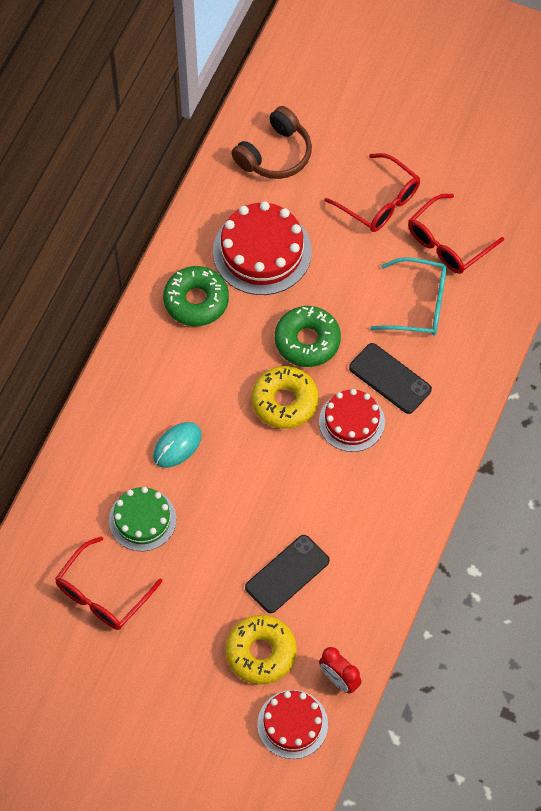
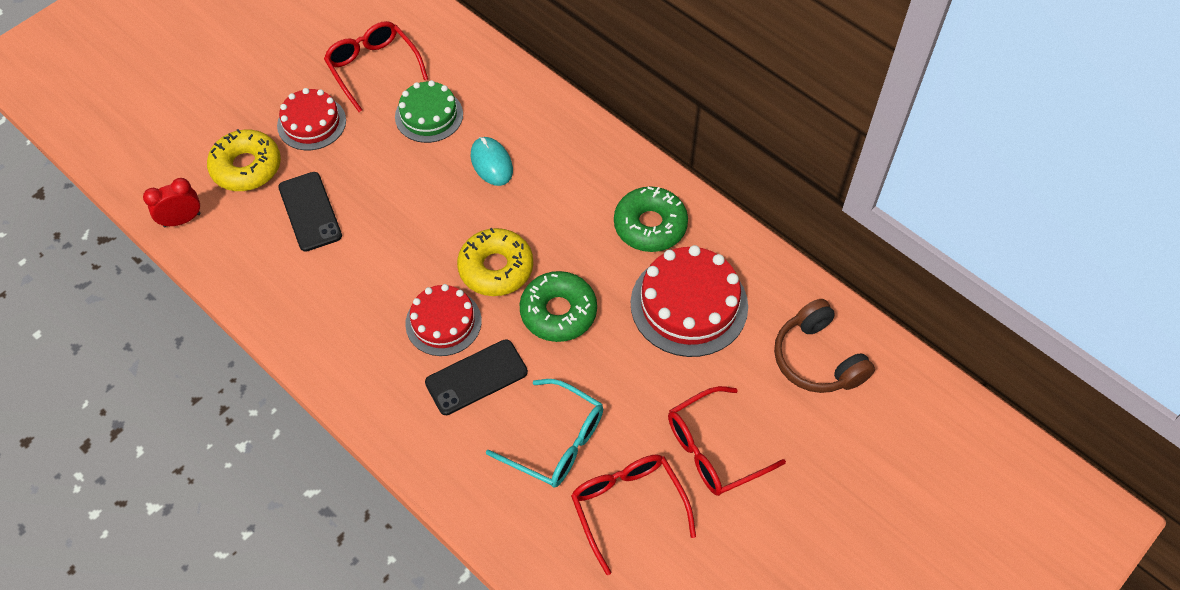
camera: 110 degrees right, 5 degrees down
red cake [257,690,328,759] -> red cake moved to [277,88,346,150]
turquoise glasses [370,257,447,335] -> turquoise glasses turned 90 degrees counterclockwise [486,379,603,488]

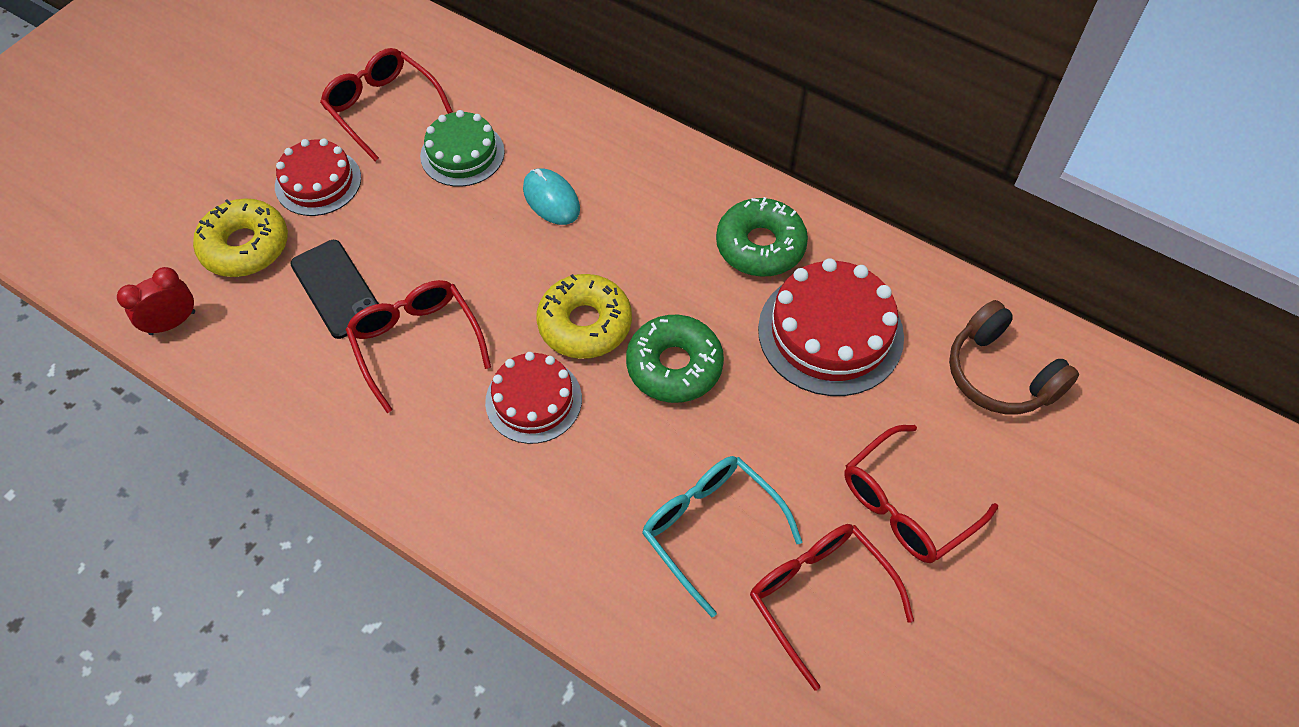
camera: 10 degrees left, 0 degrees up
black phone [425,339,528,415] -> none
turquoise glasses [486,379,603,488] -> turquoise glasses turned 150 degrees counterclockwise [642,456,802,617]
none -> red glasses [346,280,491,413]

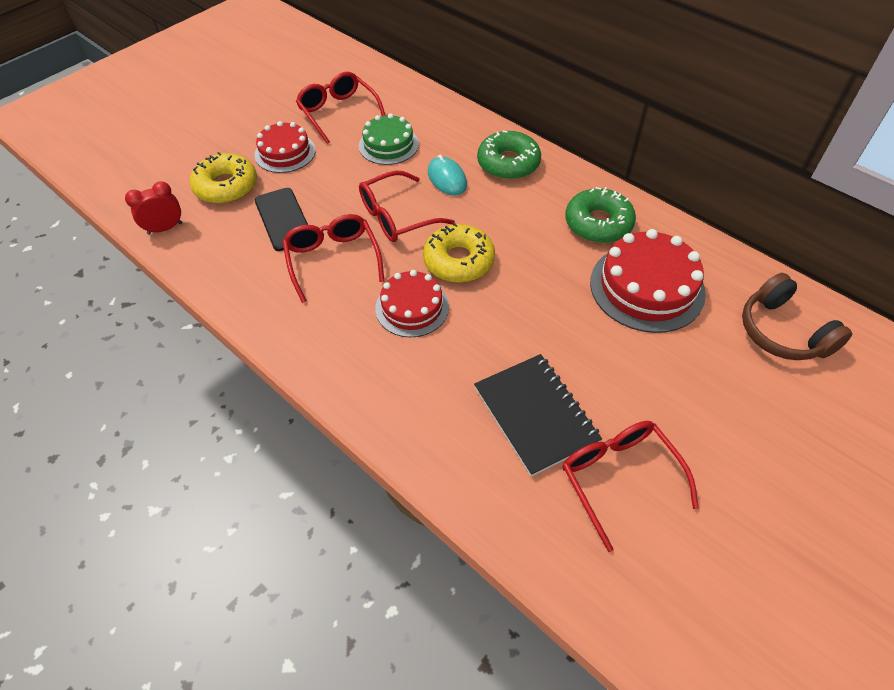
camera: 10 degrees right, 5 degrees down
green donut [626,315,724,403] -> green donut moved to [477,131,541,180]
turquoise glasses [642,456,802,617] -> black notebook [474,354,602,477]
red glasses [844,425,998,563] -> red glasses moved to [359,171,455,242]

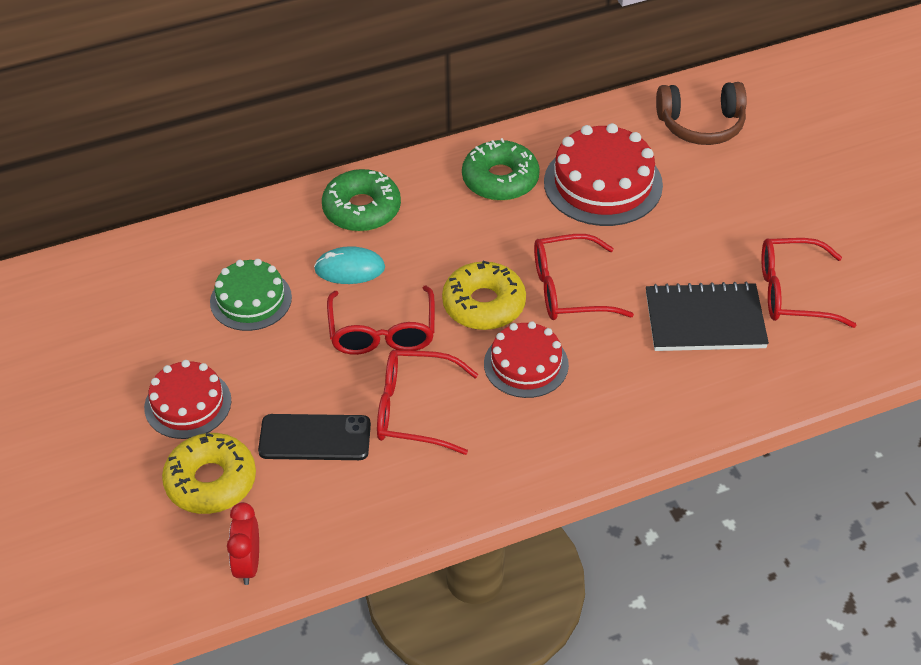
camera: 65 degrees left, 5 degrees down
red glasses [296,72,385,144] -> red glasses moved to [534,234,634,320]

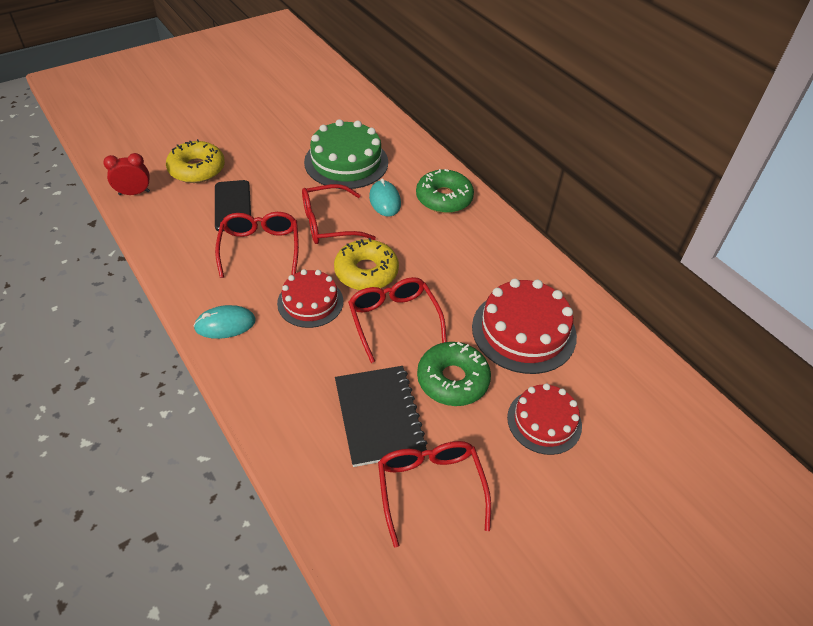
camera: 75 degrees right, 0 degrees up
red cake [144,360,231,439] -> red cake moved to [507,383,582,455]
green cake [210,259,292,331] -> green cake [304,119,388,189], size x1.56
green donut [462,138,540,201] -> green donut moved to [417,342,491,406]
brown headphones [656,82,747,145] -> none
none -> turquoise mouse [194,305,256,339]

